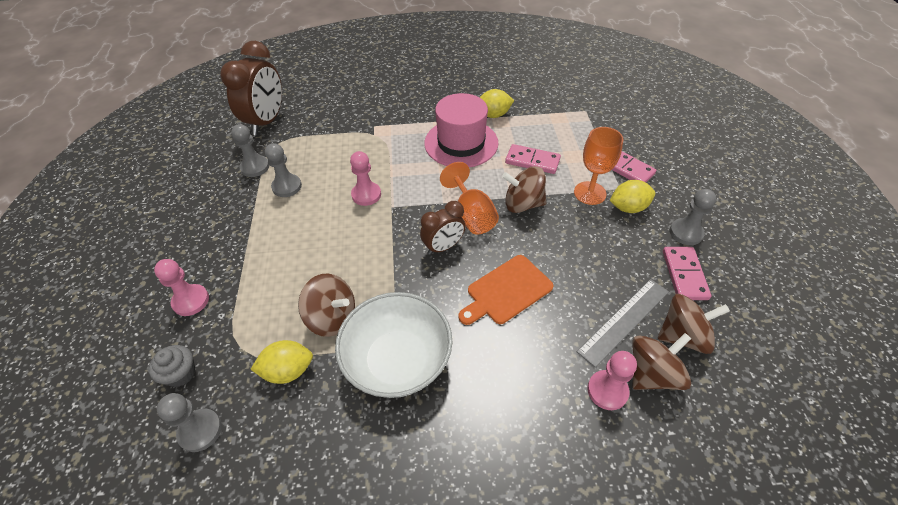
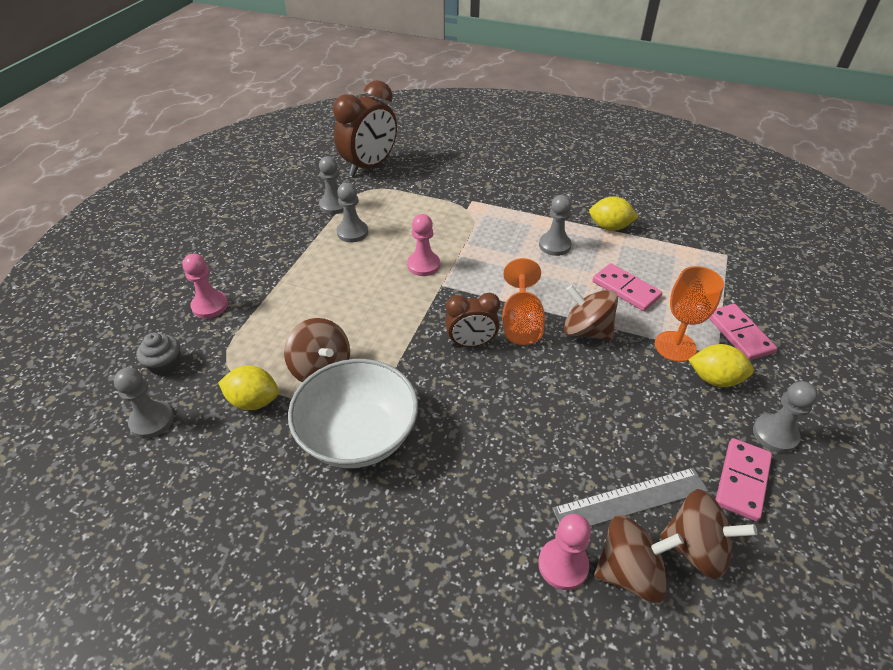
camera: 25 degrees right, 5 degrees down
pink hat [424,93,499,167] -> grey pawn [539,195,572,256]
orange cutting board [458,255,554,325] -> none

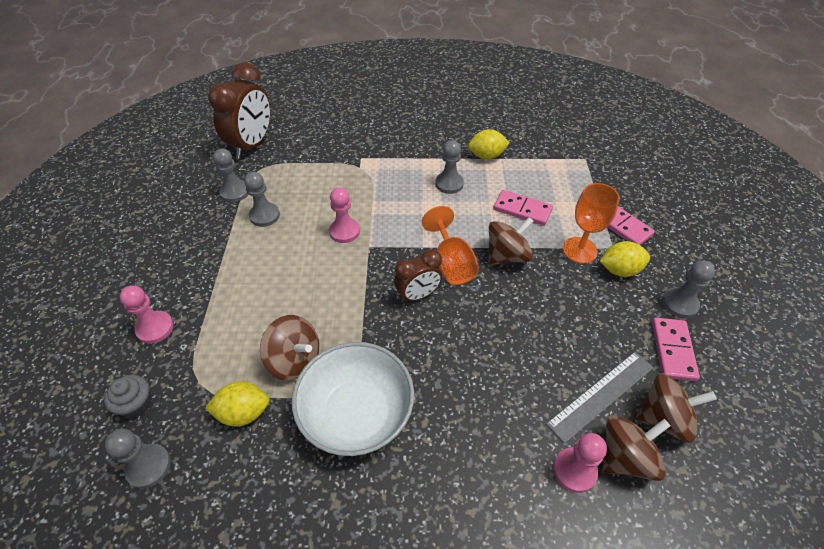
camera: 20 degrees left, 5 degrees up
brown spinning top [564,285,618,340] -> brown spinning top turned 135 degrees clockwise [488,217,534,265]

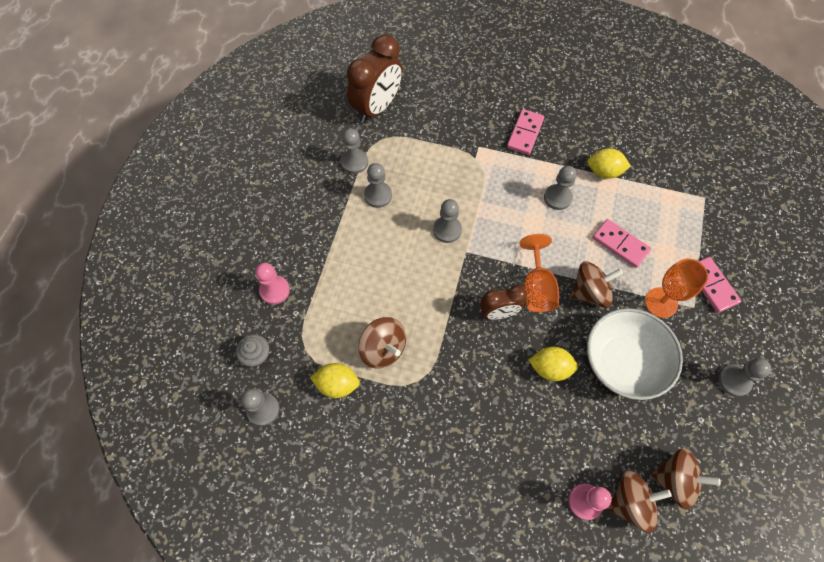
camera: 15 degrees right, 15 degrees up
white bowl [292,342,414,456] -> white bowl moved to [587,308,683,400]
pink pawn [329,187,360,243] -> grey pawn [433,199,462,243]
grey ruler [546,352,654,443] -> none
yellow lemon [600,241,650,277] -> yellow lemon moved to [529,347,578,381]
pink domino [652,318,700,381] -> pink domino moved to [507,109,544,155]

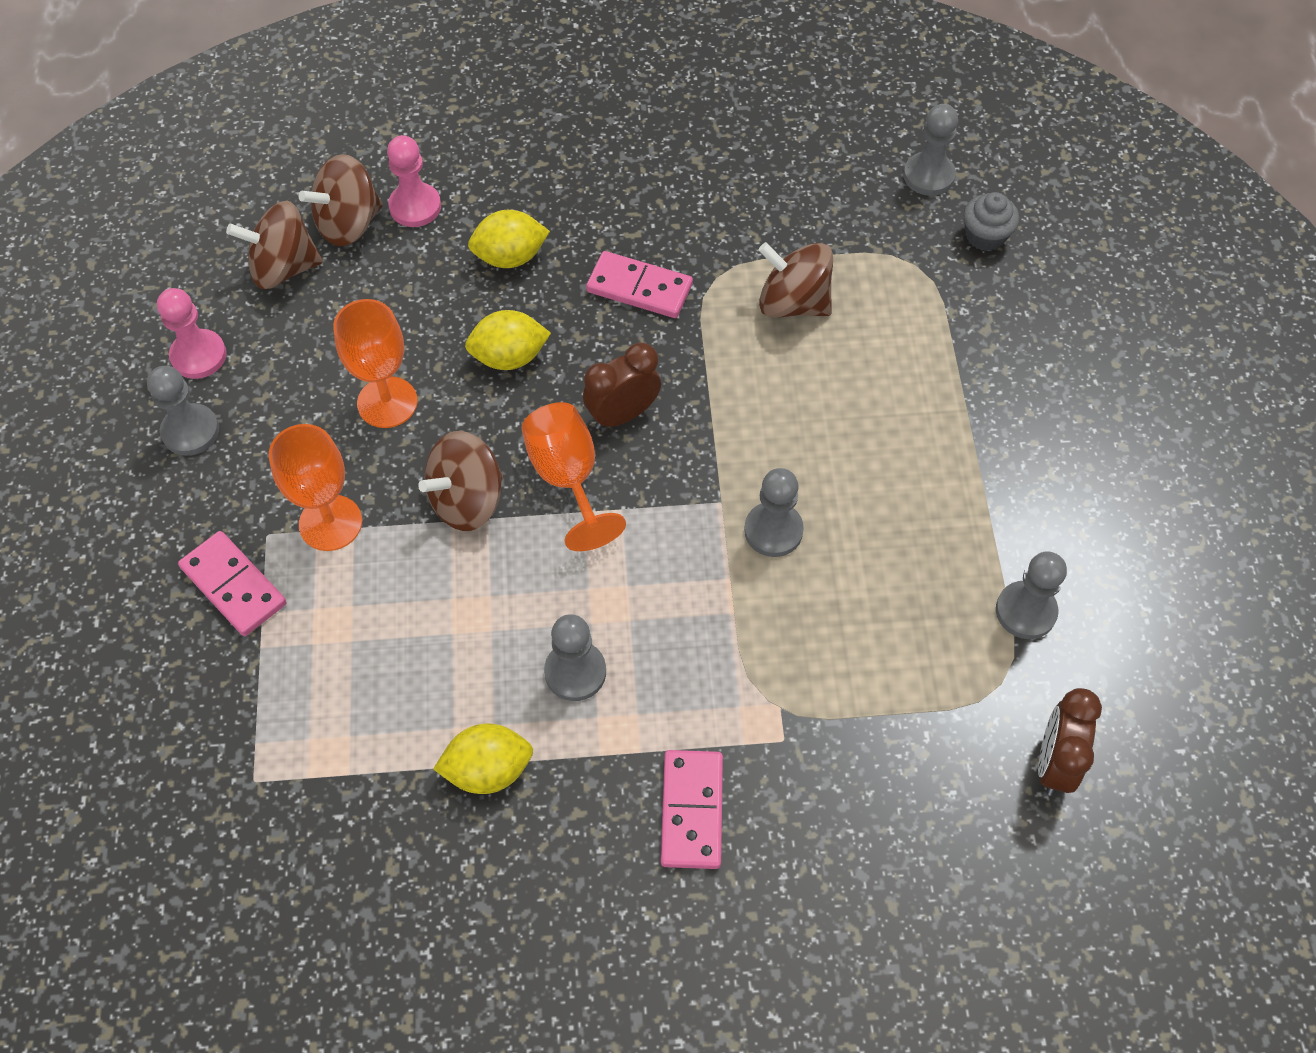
camera: 160 degrees right, 5 degrees down
pink pawn [255,263,290,305] -> pink pawn moved to [157,288,227,379]
yellow lemon [310,363,360,398] -> yellow lemon moved to [468,210,550,268]
brown clock [347,35,402,123] -> brown clock [1038,688,1102,796], size x0.58
grey pawn [364,163,392,208] -> none
white bowl [587,308,683,400] -> orange goblet [333,299,418,428]
pink domino [593,219,651,268] -> pink domino moved to [586,251,693,318]

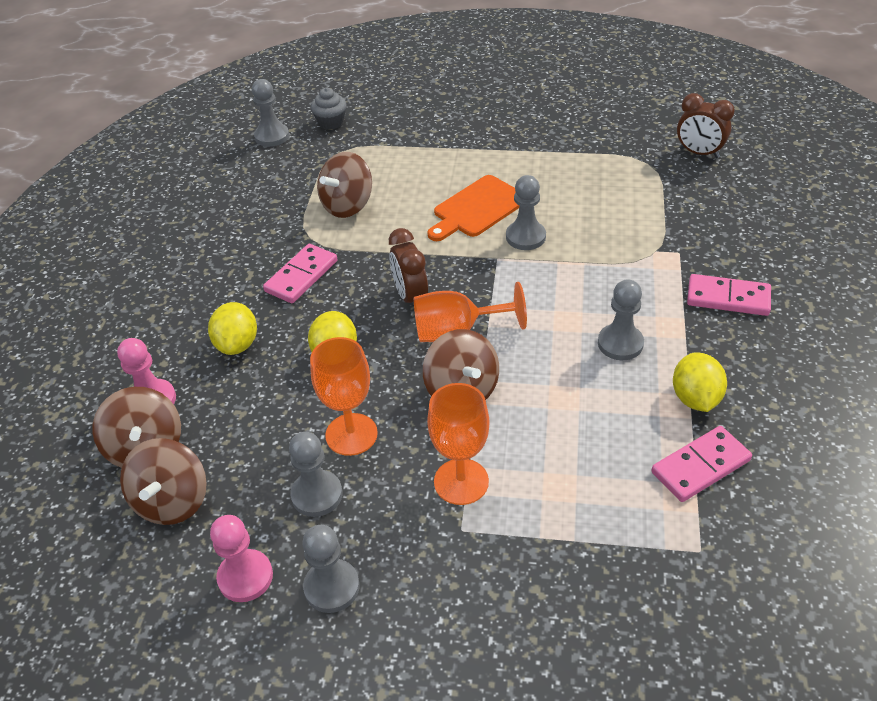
camera: 75 degrees left, 15 degrees down
pink domino [178,531,286,636] -> pink domino moved to [651,426,752,502]
grey pawn [996,551,1067,639] -> grey pawn moved to [289,432,342,517]
none -> orange cutting board [427,175,519,241]

